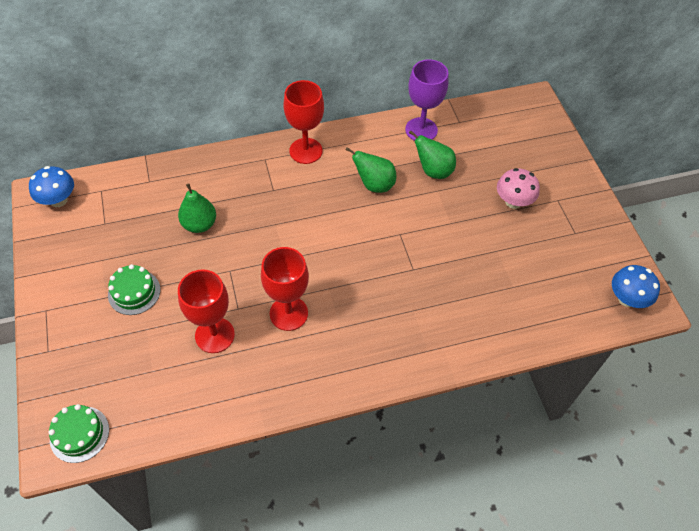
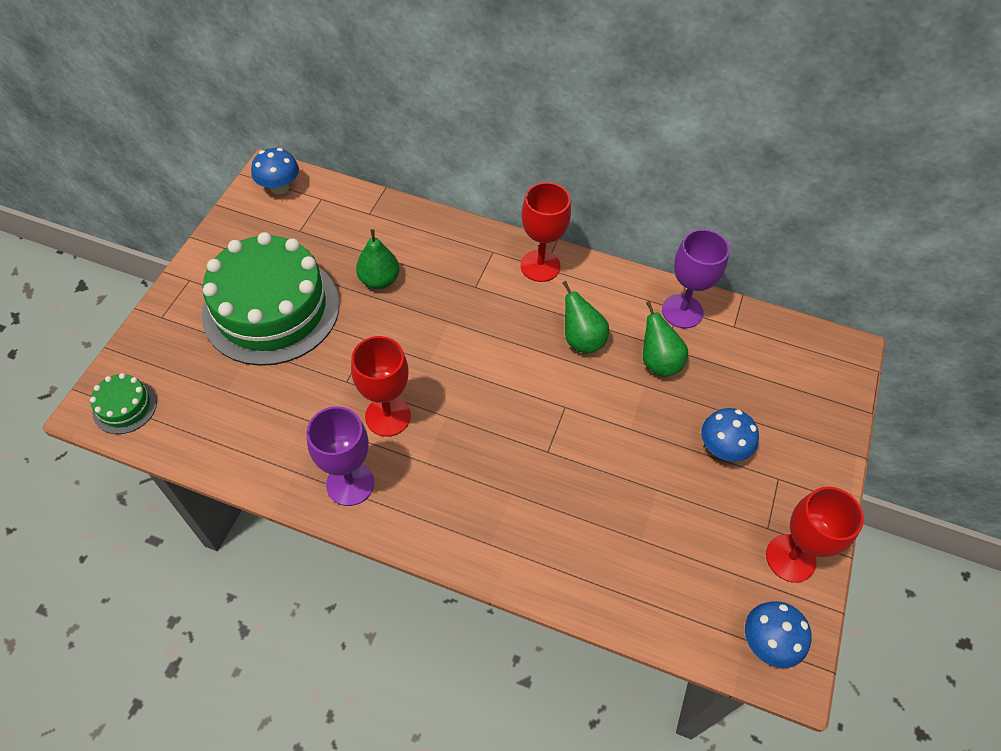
camera: 35 degrees right, 0 degrees up
green cake [108,264,160,315] -> green cake [202,232,339,366], size x2.36
red goblet [178,269,235,353] -> red goblet moved to [766,487,864,583]
pink mushroom [497,168,540,209] -> blue mushroom [701,408,759,462]
none -> purple goblet [306,406,374,506]

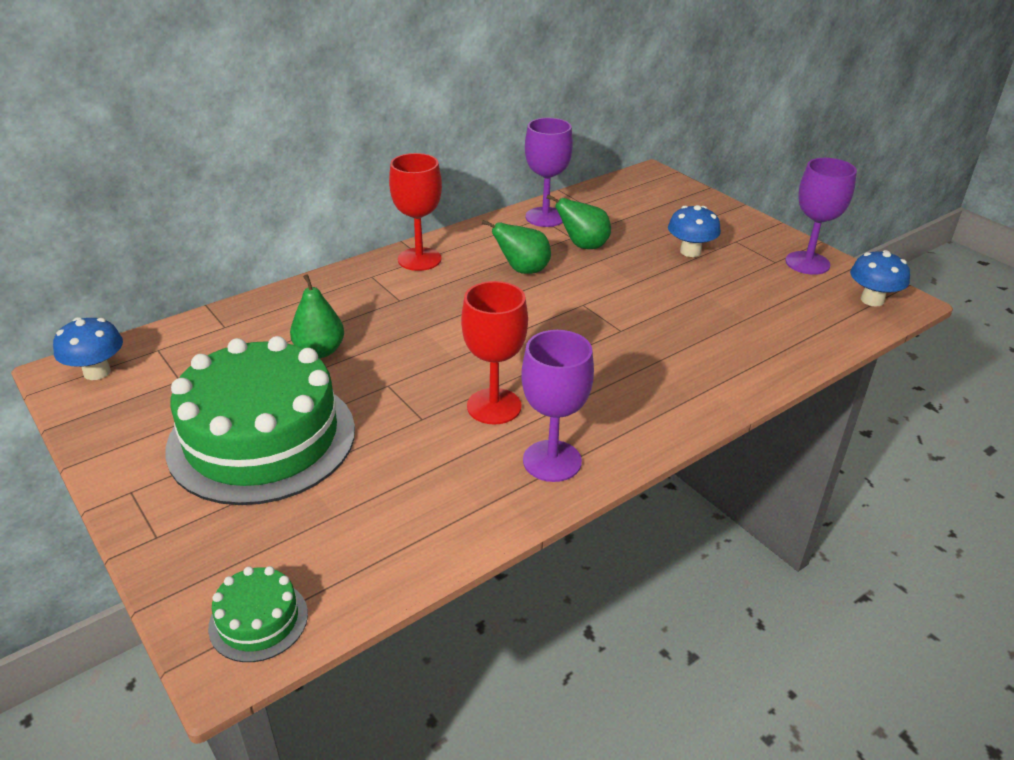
camera: 55 degrees left, 20 degrees down
red goblet [766,487,864,583] -> purple goblet [785,158,857,275]

